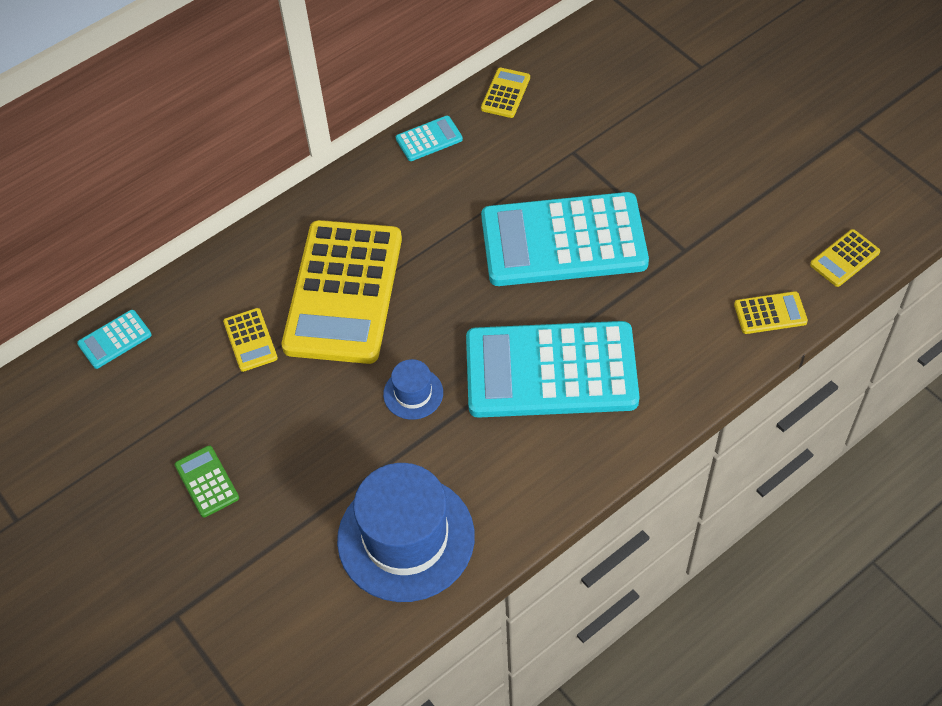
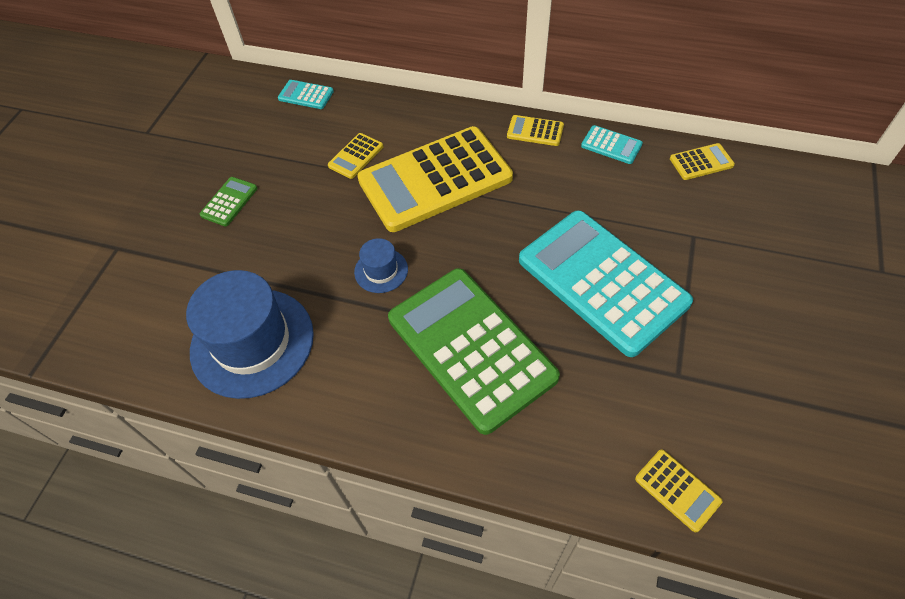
camera: 55 degrees right, 0 degrees up
turquoise calculator [466,321,640,418] -> green calculator [388,268,560,435]
yellow calculator [810,229,880,287] -> yellow calculator moved to [507,115,564,146]

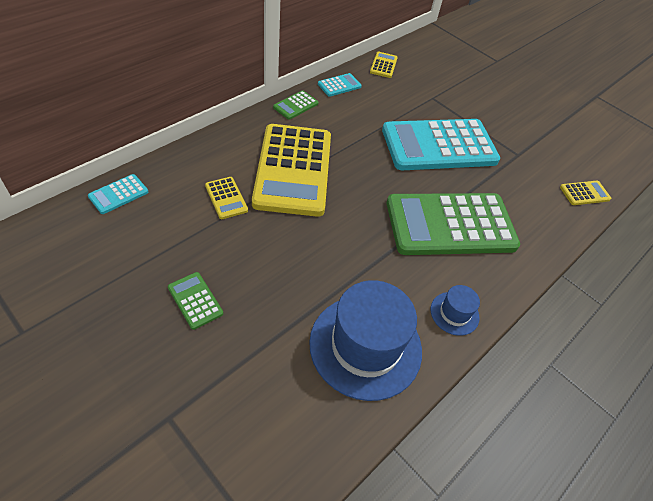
camera: 70 degrees left, 5 degrees down
blue hat [354,238,408,293] -> blue hat moved to [431,285,480,336]
yellow calculator [507,115,564,146] -> green calculator [273,90,318,120]

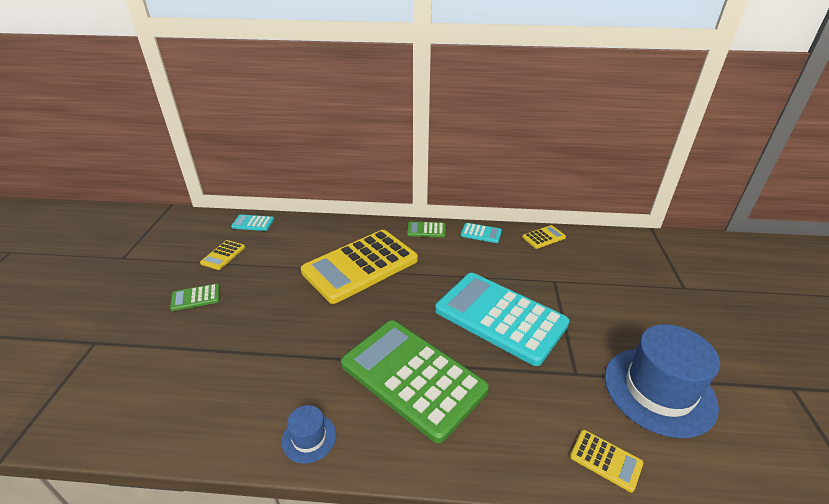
camera: 55 degrees right, 15 degrees down
green calculator [168,272,223,330] -> green calculator turned 120 degrees counterclockwise [170,284,220,311]
yellow calculator [205,177,248,219] -> yellow calculator moved to [200,240,245,270]
blue hat [309,280,422,401] -> blue hat moved to [605,324,720,438]

